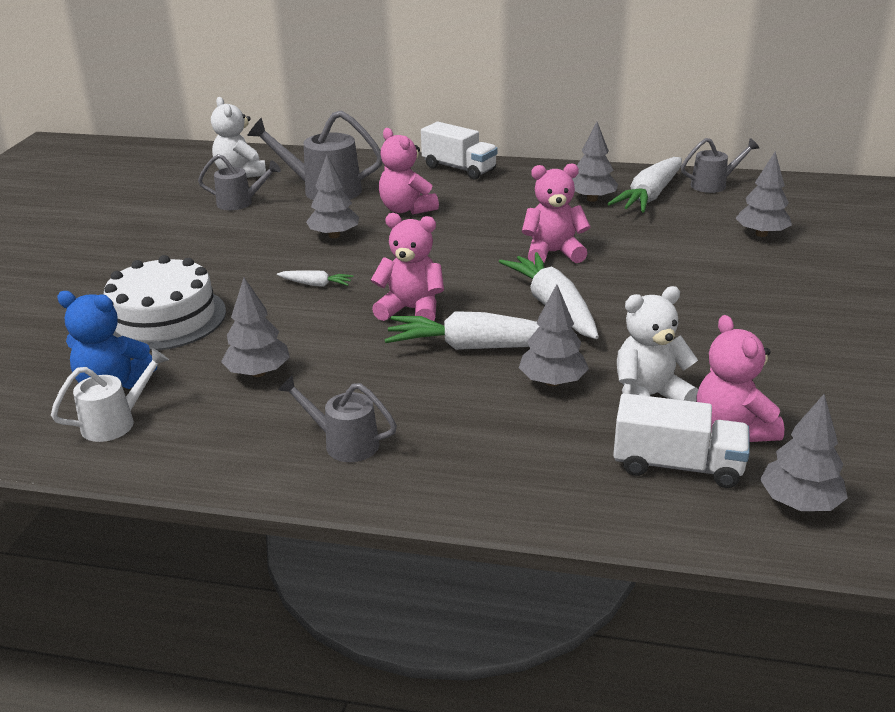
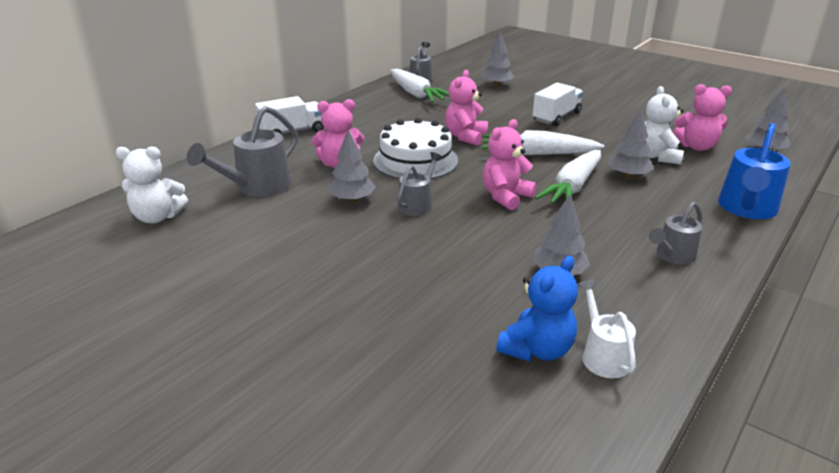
camera: 65 degrees left, 0 degrees up
white cake [104,255,226,351] -> white cake moved to [373,118,458,179]
grey watering can [198,154,281,210] -> grey watering can moved to [397,152,443,216]
white carrot [277,271,353,287] -> none
grey tree [573,122,618,202] -> none
white truck [613,393,750,488] -> white truck moved to [533,83,583,126]
none -> blue watering can [718,123,791,219]

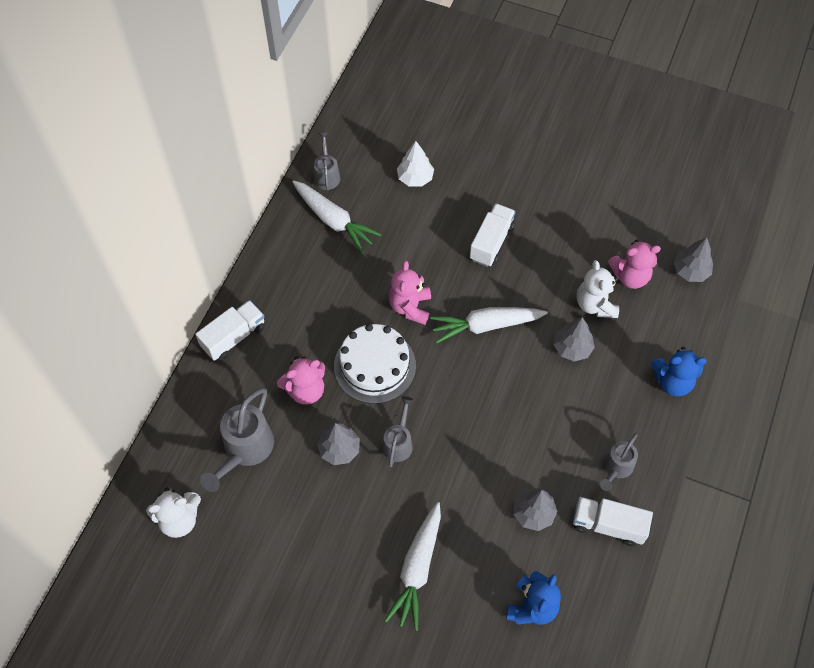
camera: 15 degrees left, 30 degrees up
grey tree [481,32,514,87] -> white tree [397,141,434,187]
pink teddy bear [482,119,537,210] -> none
white carrot [535,150,601,204] -> white carrot moved to [384,502,441,631]
white watering can [578,279,636,378] -> none
blue watering can [718,123,791,219] -> blue teddy bear [651,347,707,396]
none -> white truck [573,497,653,546]

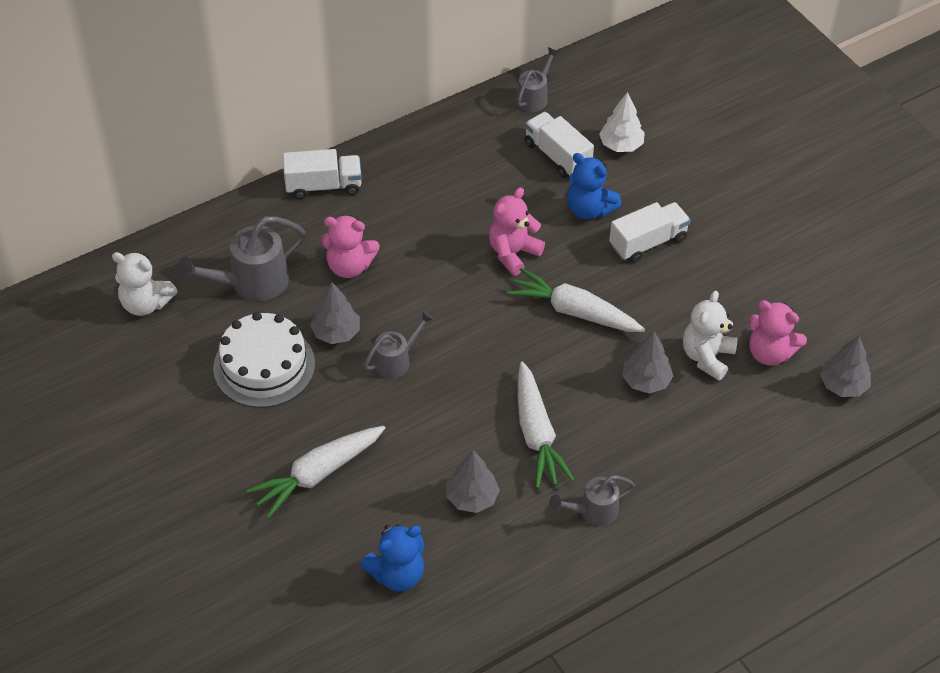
camera: 35 degrees right, 10 degrees down
white carrot [293,181,381,253] -> white carrot moved to [518,361,575,488]
white cake [334,324,416,404] -> white cake moved to [213,312,315,408]
white truck [573,497,653,546] -> white truck moved to [525,112,594,178]
blue teddy bear [651,347,707,396] -> blue teddy bear moved to [567,153,622,219]

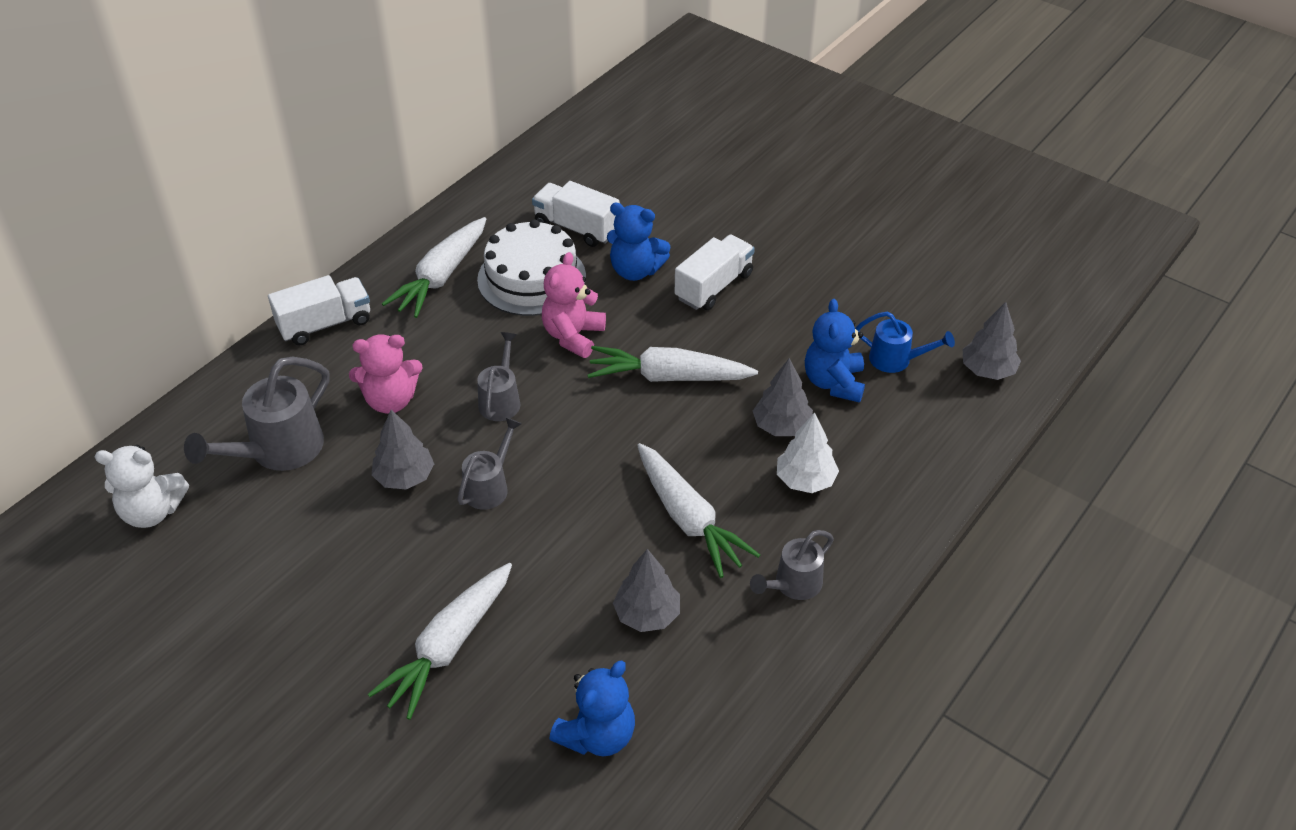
camera: 20 degrees left, 5 degrees down
white cake [213,312,315,408] -> white cake moved to [477,219,586,316]
grey watering can [516,47,559,112] -> grey watering can moved to [477,332,520,421]
white tree [599,92,645,152] -> white tree moved to [777,412,839,493]
white teddy bear [683,290,738,381] -> blue teddy bear [805,299,865,403]
pink teddy bear [748,300,807,366] -> blue watering can [855,312,955,373]
none -> white carrot [382,217,486,318]

